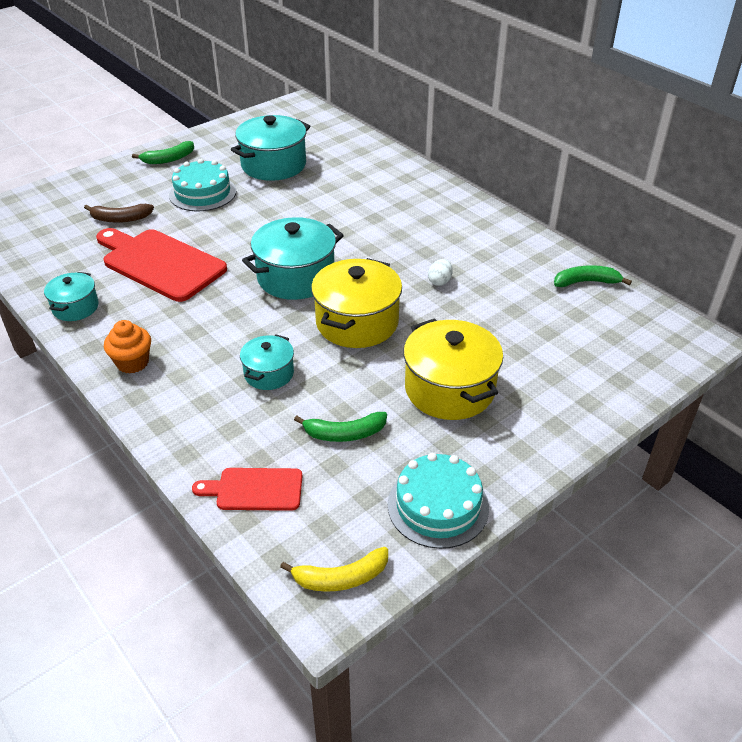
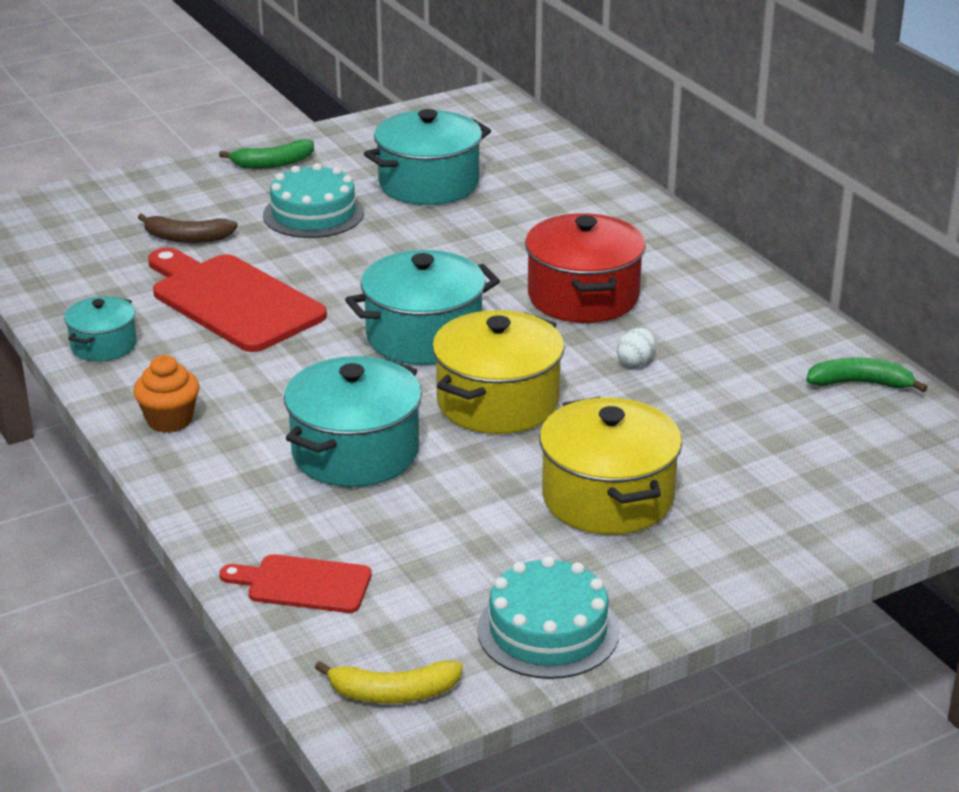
camera: 10 degrees right, 10 degrees down
turquoise pot [240,335,294,390] -> turquoise pot [284,356,422,487], size x1.78
green banana [294,412,387,442] -> none
none -> red pot [525,213,646,323]

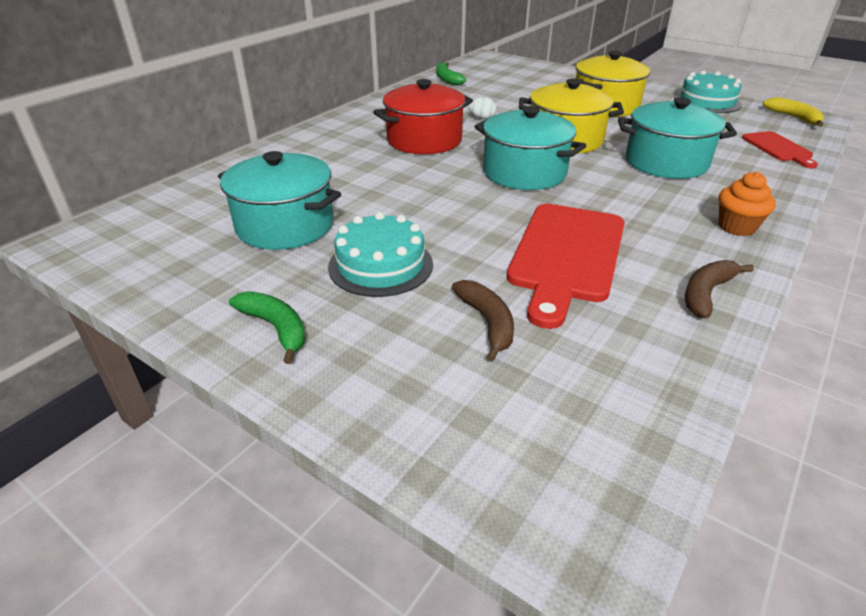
camera: 115 degrees left, 5 degrees up
turquoise pot [64,296,137,362] -> brown banana [685,260,754,318]

